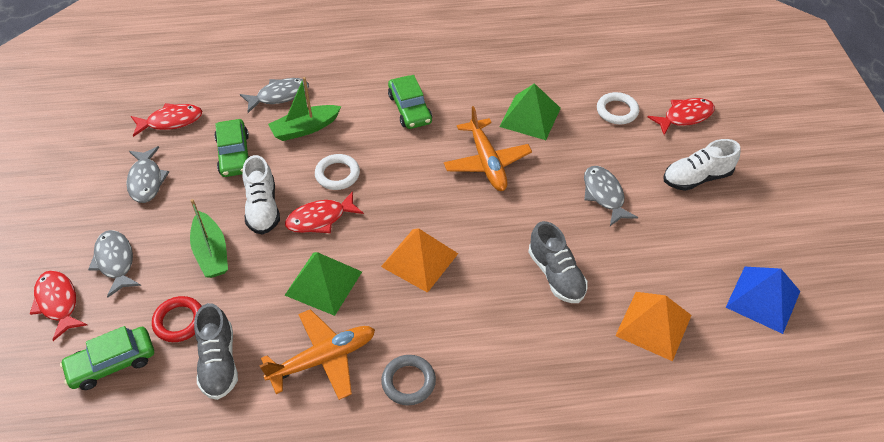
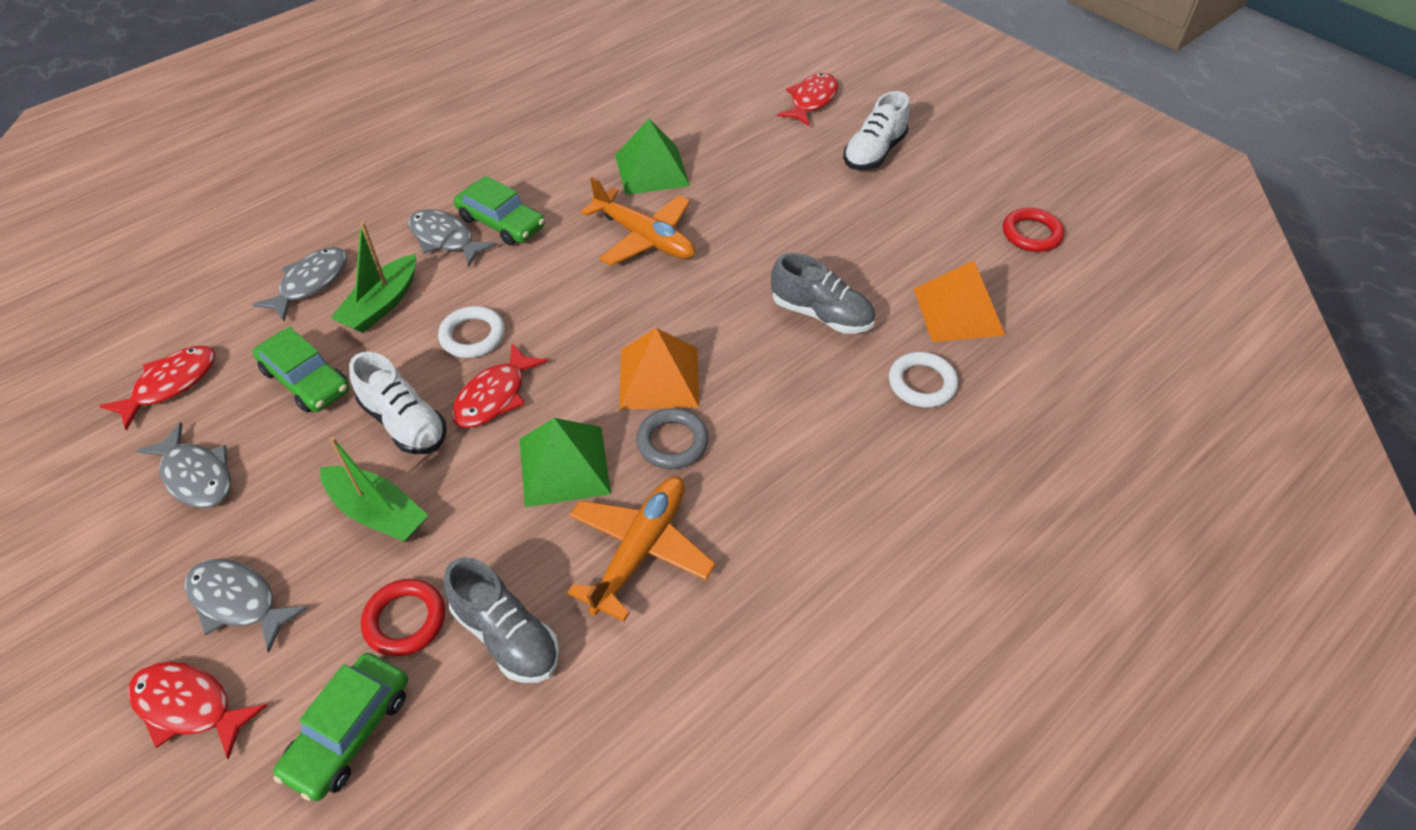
camera: 35 degrees left, 0 degrees up
grey ring [381,355,436,405] -> grey ring moved to [636,408,709,469]
grey fish [584,166,638,226] -> grey fish moved to [408,209,497,267]
white ring [597,92,639,124] -> white ring moved to [889,352,958,408]
blue pyramid [726,267,800,334] -> red ring [1003,208,1064,252]

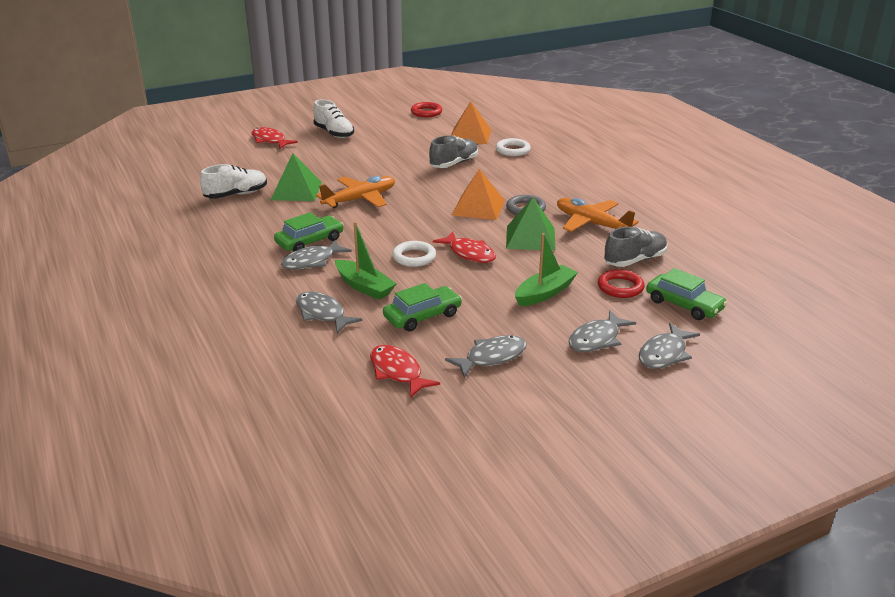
camera: 75 degrees left, 20 degrees down
red fish [128,662,268,760] -> grey fish [639,323,700,369]
white shoe [349,352,446,454] -> white shoe moved to [200,164,267,199]

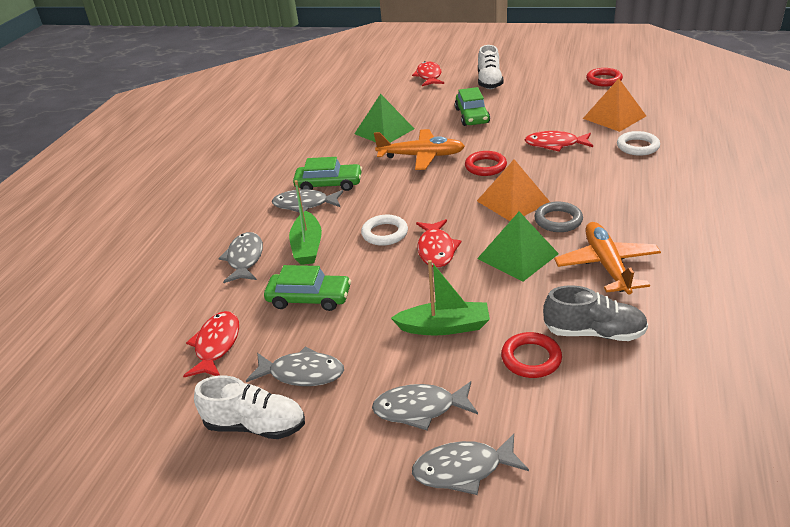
camera: 45 degrees right, 5 degrees up
white shoe [200,164,267,199] -> white shoe moved to [194,375,305,439]
grey shoe [429,136,478,168] -> red fish [525,131,593,152]
green car [646,268,727,320] -> green car moved to [455,87,490,126]
none -> red ring [465,151,507,176]

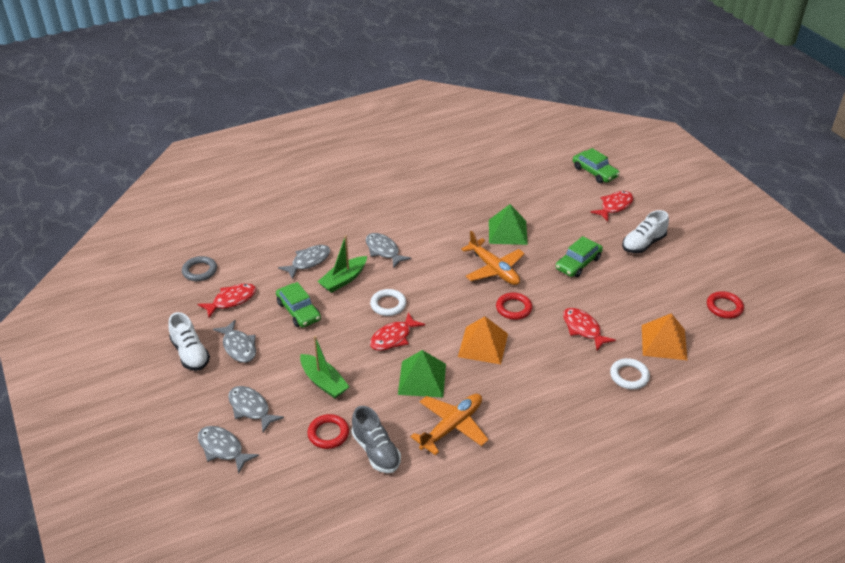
camera: 45 degrees right, 5 degrees up
green car [293,157,362,191] -> green car moved to [573,148,620,183]
grey ring [535,202,583,232] -> grey ring moved to [182,256,217,281]

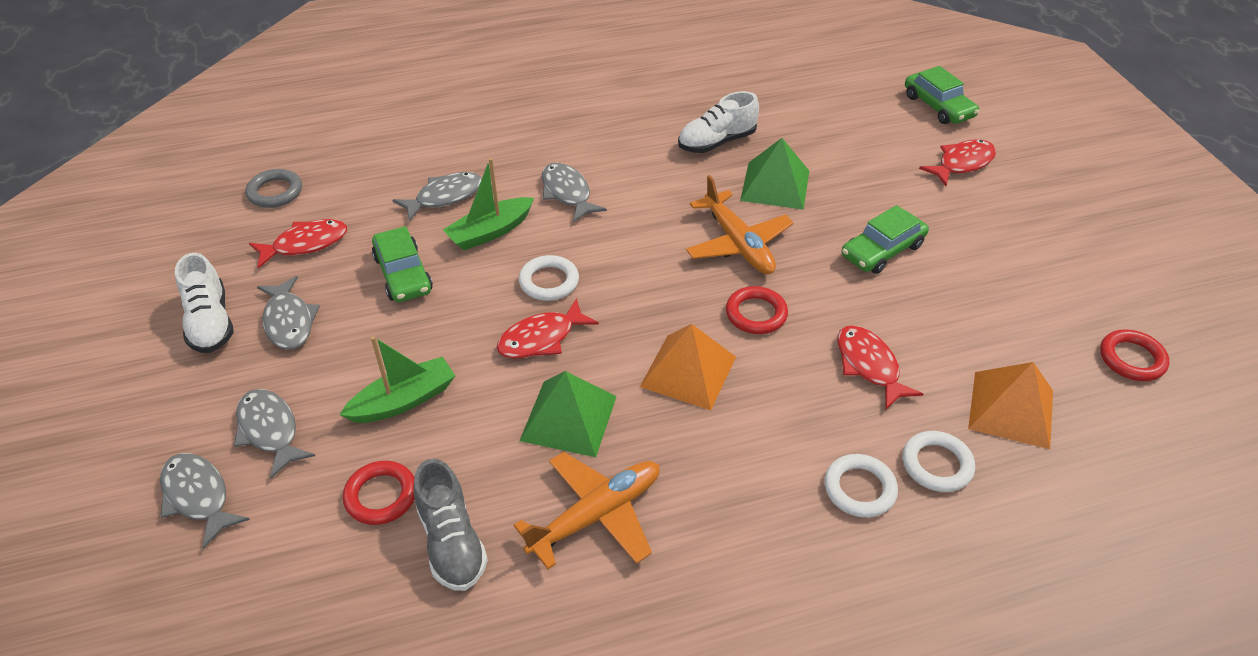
camera: 10 degrees right, 5 degrees up
green boat [300,336,349,399] -> green boat turned 90 degrees counterclockwise [339,336,455,423]
white shoe [622,210,669,253] -> white shoe moved to [678,91,759,153]
none -> white ring [825,454,898,518]

